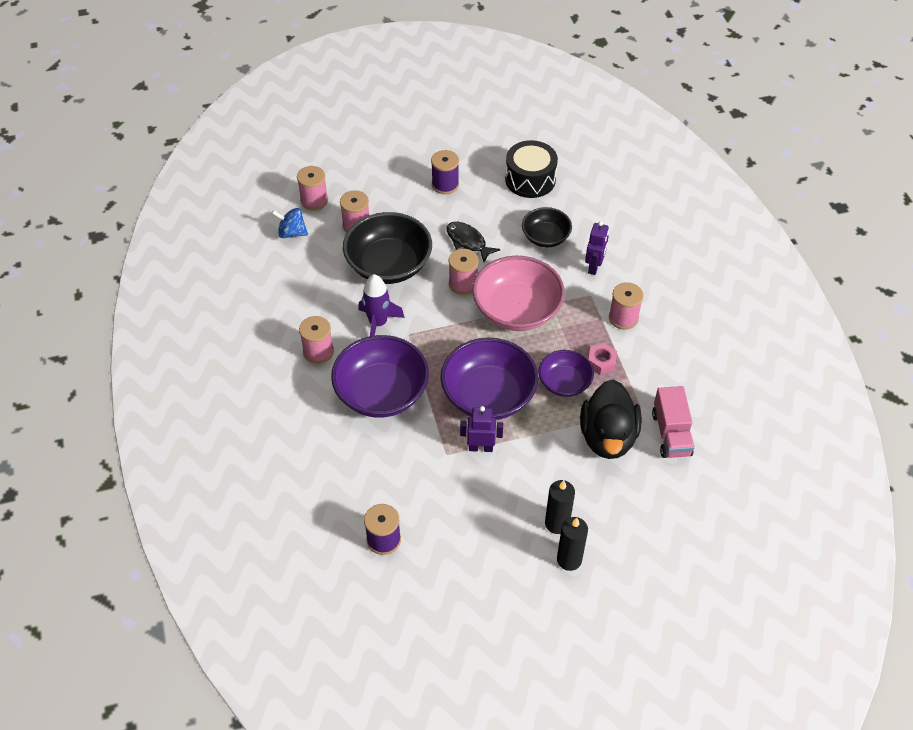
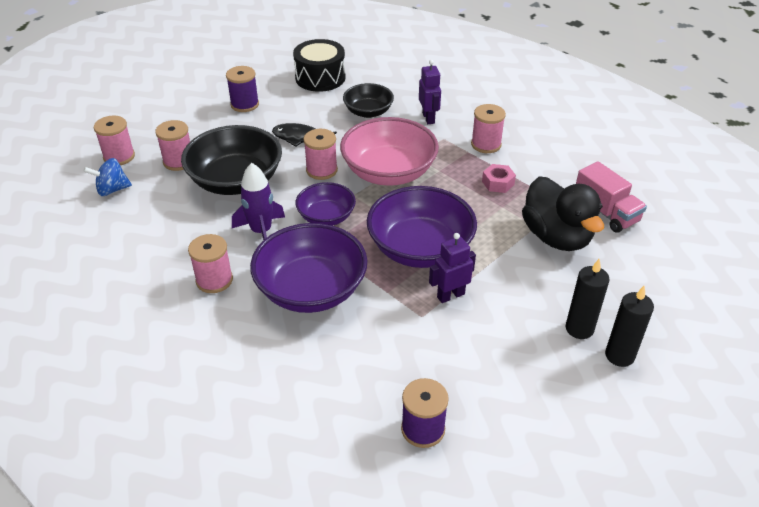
camera: 30 degrees left, 10 degrees down
purple bowl [538,350,594,397] -> purple bowl moved to [295,182,356,226]

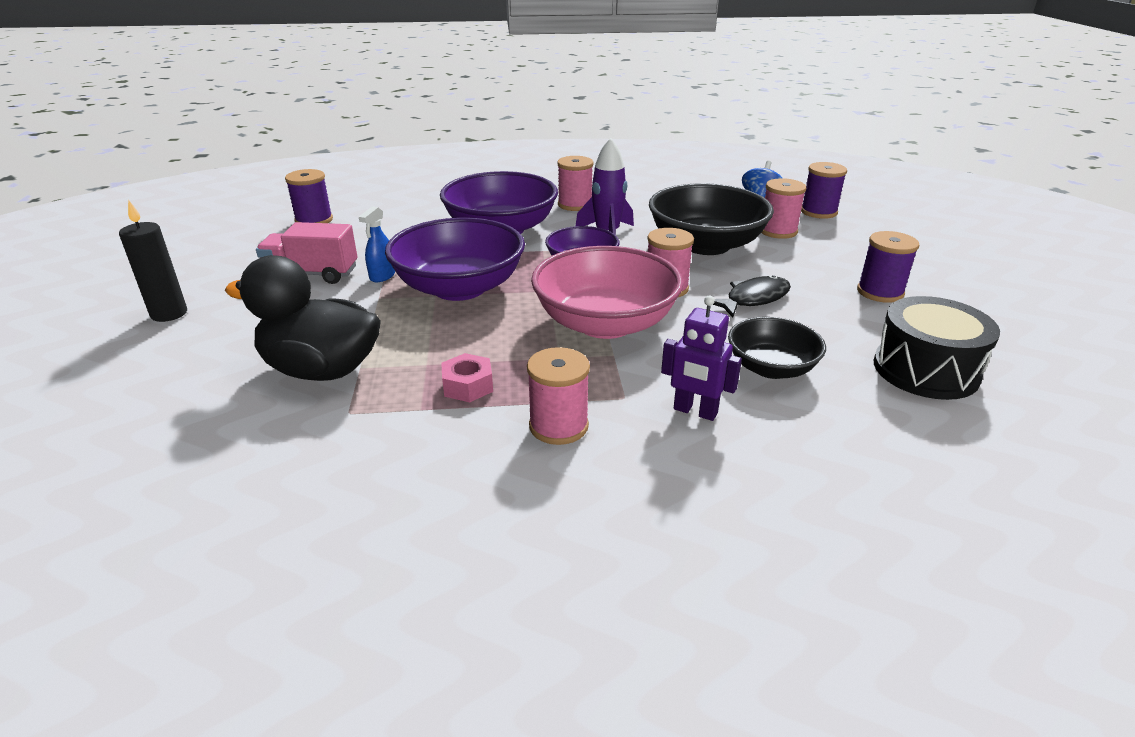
camera: 130 degrees right, 10 degrees down
pink spool [94,116,135,165] -> purple spool [801,162,847,219]
purple robot [429,233,476,303] -> blue spray bottle [359,206,395,282]
black candle [566,259,609,339] -> none
pink truck [576,161,647,233] -> pink truck moved to [256,222,357,284]

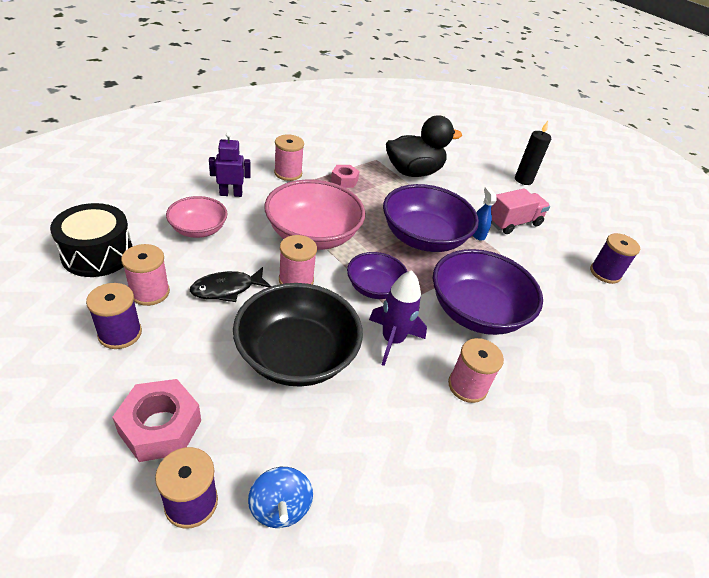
camera: 140 degrees right, 10 degrees up
black fish [713,275,791,317] -> black fish turned 45 degrees clockwise [190,267,271,302]
black bowl [728,317,826,379] -> pink bowl [166,196,227,238]
pink spool [762,178,806,239] -> pink spool moved to [121,244,170,306]
none -> pink nut [112,379,201,462]

